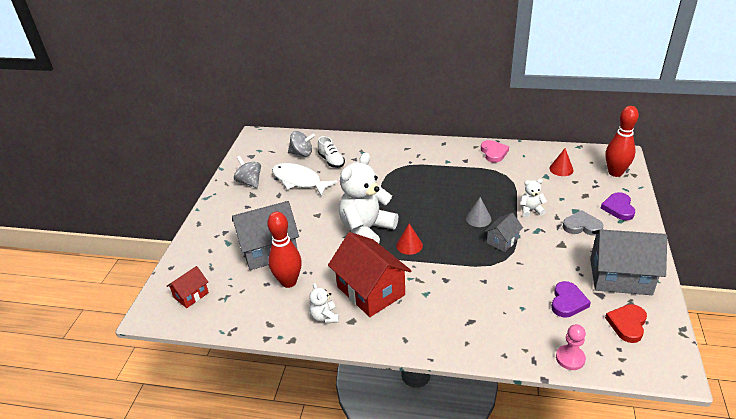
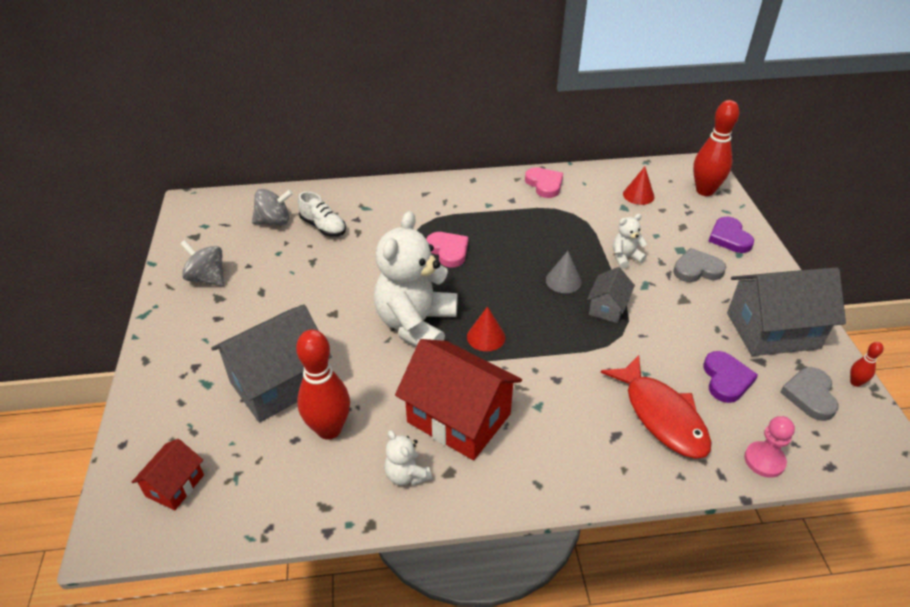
camera: 20 degrees left, 5 degrees up
white fish [272,163,338,196] -> none
red heart [605,304,647,343] -> grey heart [780,367,838,421]
none -> pink heart [426,232,468,267]
none -> red fish [601,355,712,459]
none -> red bowling pin [850,342,884,387]

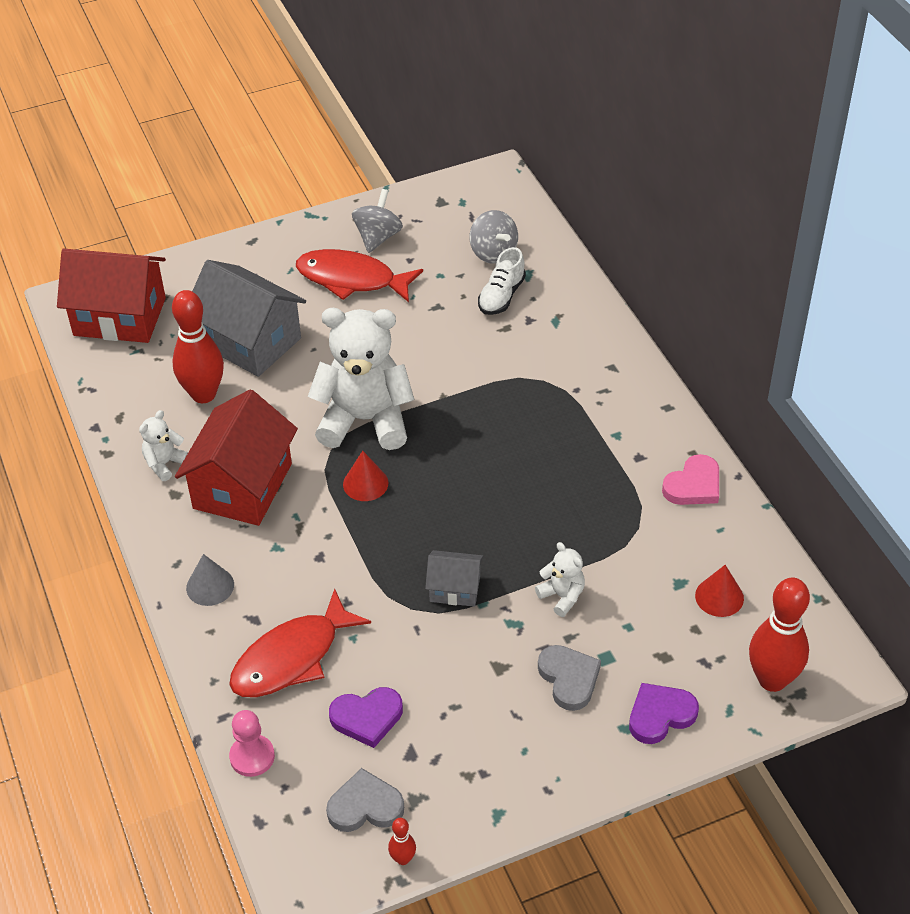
camera: 75 degrees right, 5 degrees up
red house [131,439,204,510] -> red house [57,249,166,343], size x1.96
pink heart [426,232,468,267] -> none
grey cone [546,251,582,293] -> grey cone moved to [186,554,234,606]
grey house [727,268,846,356] -> none
none -> red fish [296,249,423,302]

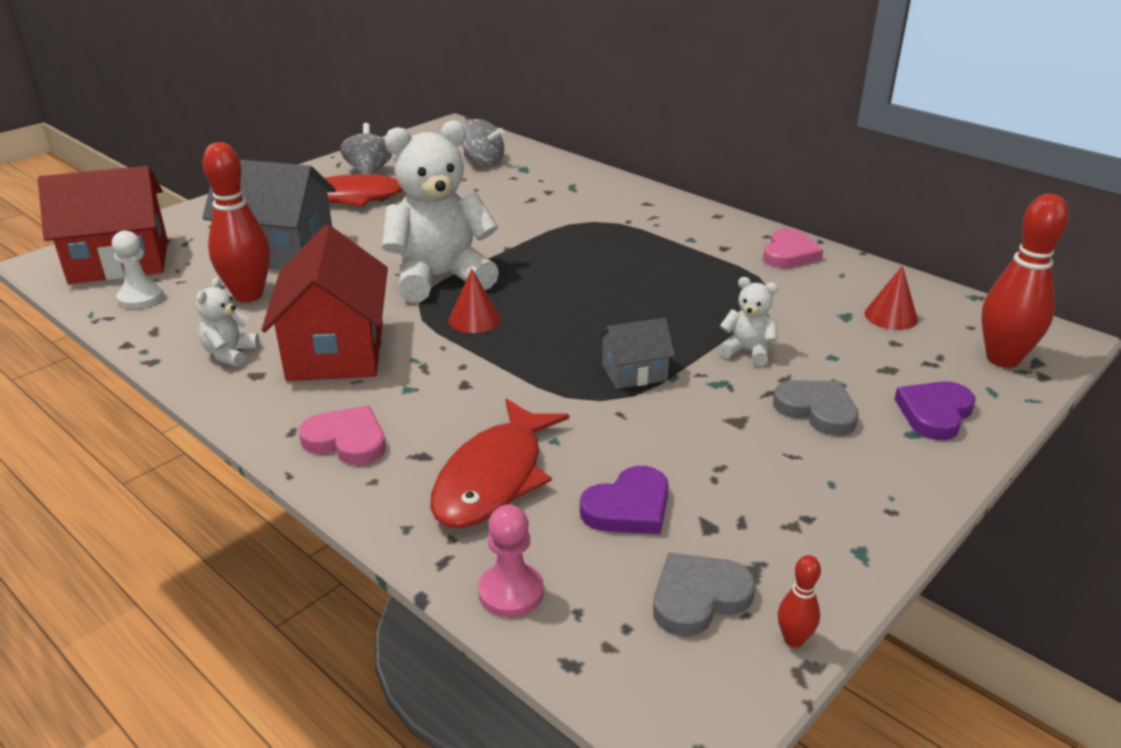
camera: 25 degrees left, 15 degrees down
grey cone [186,554,234,606] -> pink heart [299,405,386,466]
white shoe [478,247,526,315] -> none
none -> white pawn [112,231,164,309]

